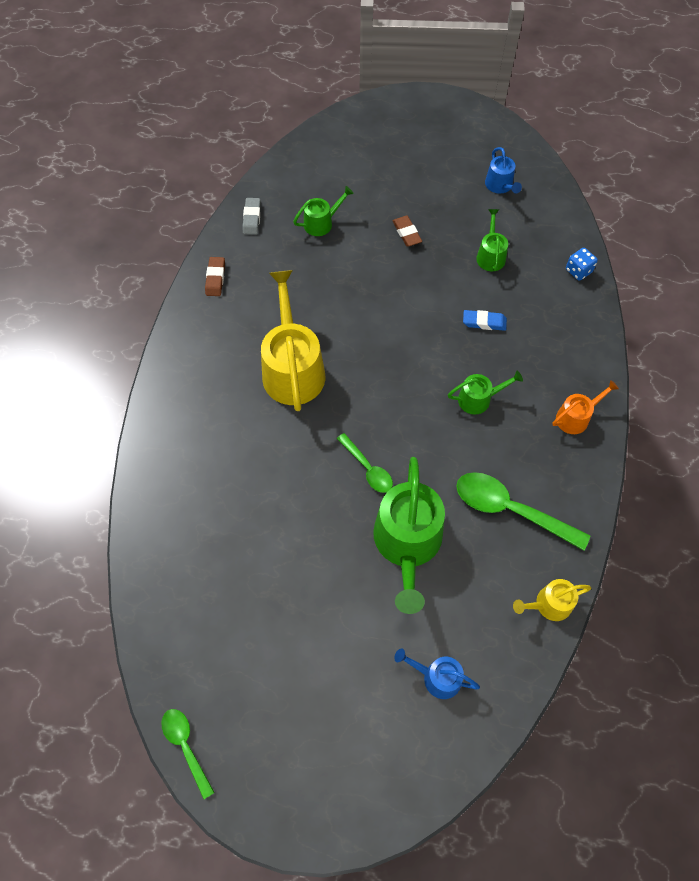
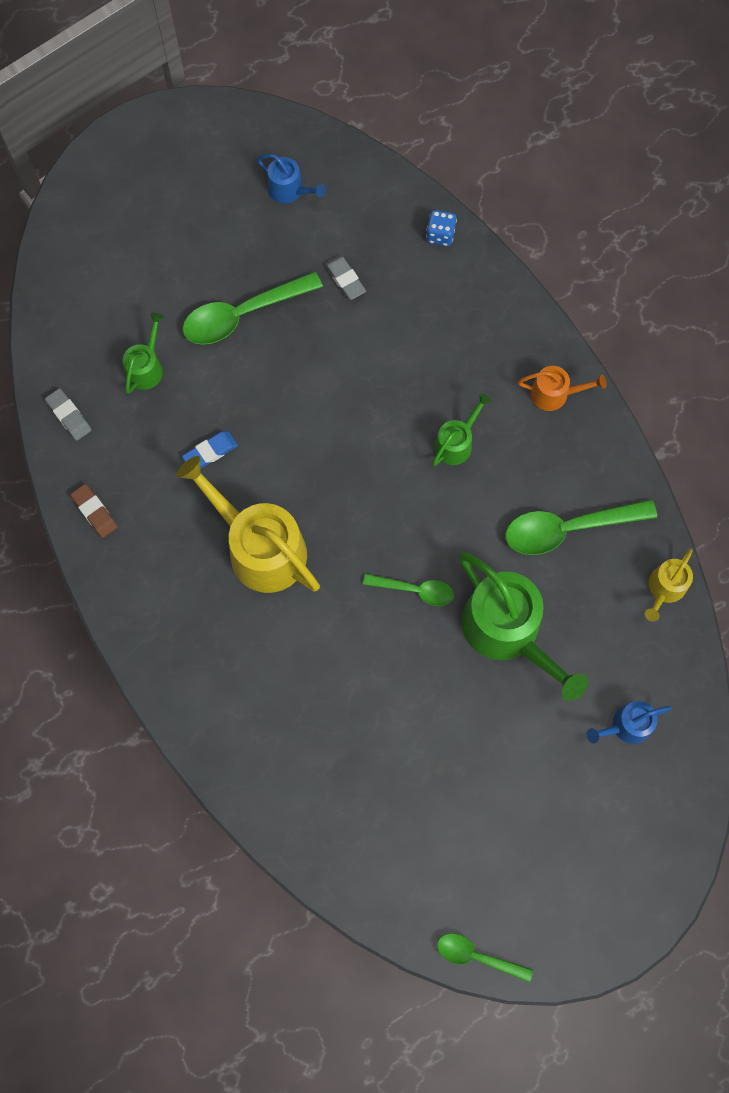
camera: 40 degrees left, 10 degrees up
brown eraser [392,216,422,247] -> green spoon [182,272,323,345]
blue eraser [463,310,507,331] -> blue eraser moved to [182,431,238,469]
green watering can [476,209,508,271] -> grey eraser [325,256,366,300]
orange watering can [552,380,619,434] -> orange watering can turned 75 degrees clockwise [518,366,607,411]

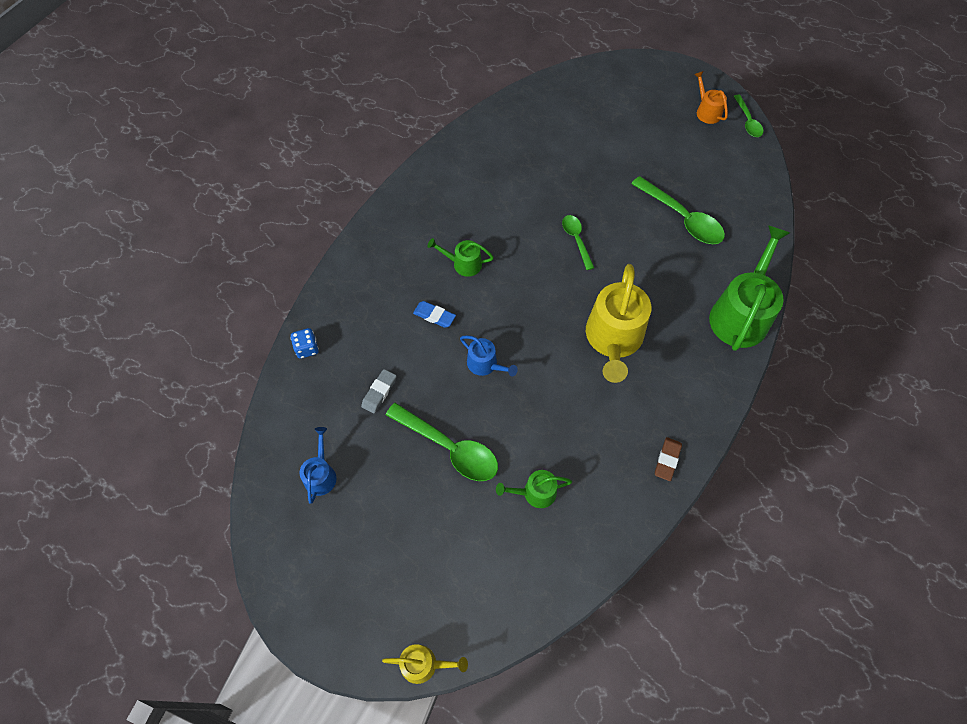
camera: 120 degrees left, 10 degrees down
grey eraser [45,388,91,441] -> none
blue eraser [182,431,238,469] -> blue eraser moved to [413,301,456,328]
green watering can [459,552,588,701] -> green watering can moved to [709,225,790,351]
green spoon [505,499,657,555] -> green spoon moved to [631,176,725,244]
orange watering can [518,366,607,411] -> orange watering can moved to [694,71,728,124]
blue watering can [587,701,672,744] -> blue watering can moved to [460,335,518,376]
yellow watering can [645,548,693,622] -> yellow watering can moved to [382,644,468,684]

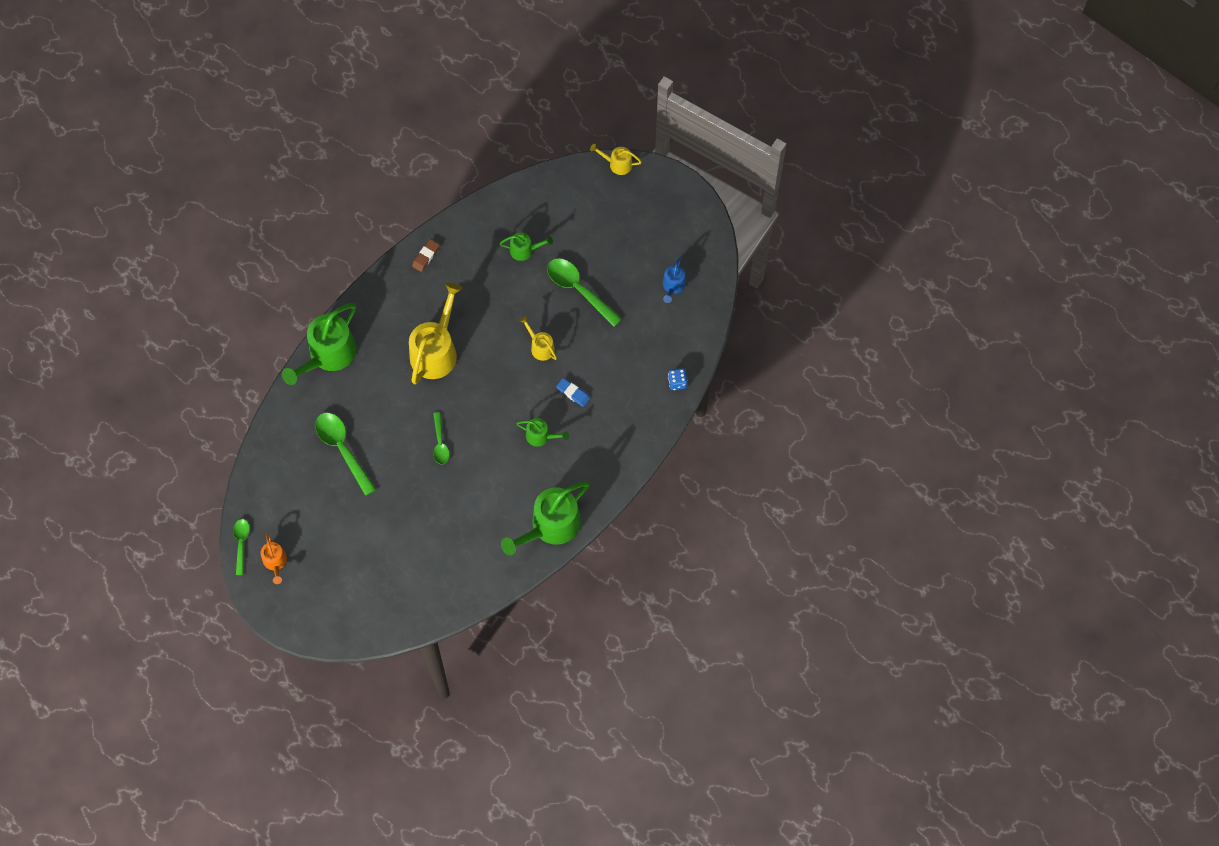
camera: 170 degrees left, 5 degrees up
grey eraser [361,369,397,414] -> none
blue watering can [460,335,518,376] -> yellow watering can [519,316,557,361]
none -> green watering can [501,481,590,555]

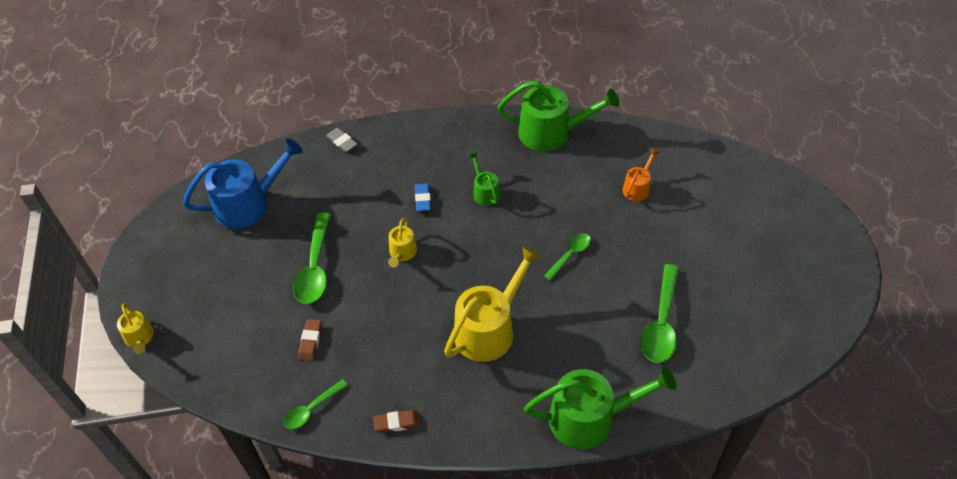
camera: 130 degrees left, 15 degrees down
green spoon [233,519,250,575] -> green spoon moved to [284,379,348,429]
orange watering can [261,533,287,584] -> orange watering can moved to [622,149,659,201]
yellow watering can [409,282,462,384] -> yellow watering can turned 150 degrees clockwise [444,246,542,362]
green watering can [499,232,553,261] -> brown eraser [298,319,322,361]
blue watering can [663,258,686,303] -> blue watering can [183,138,303,229], size x2.00
blue dice [668,368,688,390] -> grey eraser [326,128,358,152]

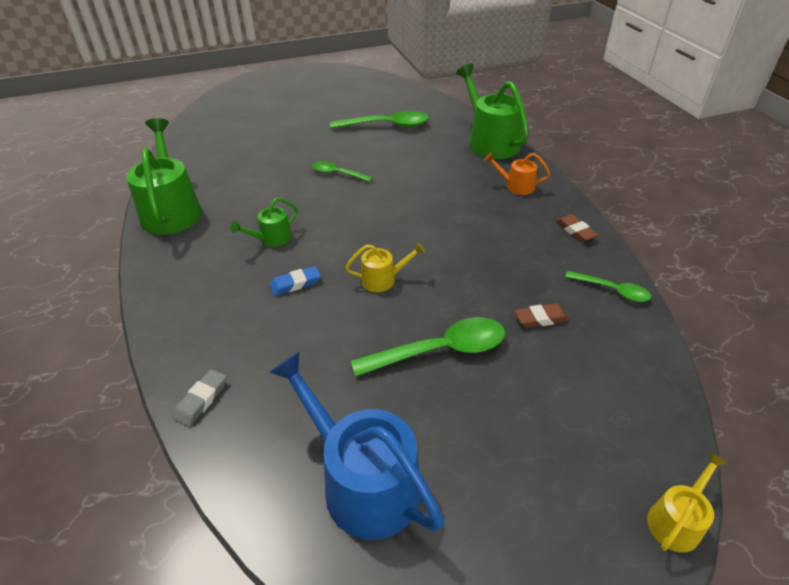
camera: 110 degrees left, 10 degrees down
yellow watering can [444,246,542,362] -> none
orange watering can [622,149,659,201] -> orange watering can moved to [484,152,550,195]

